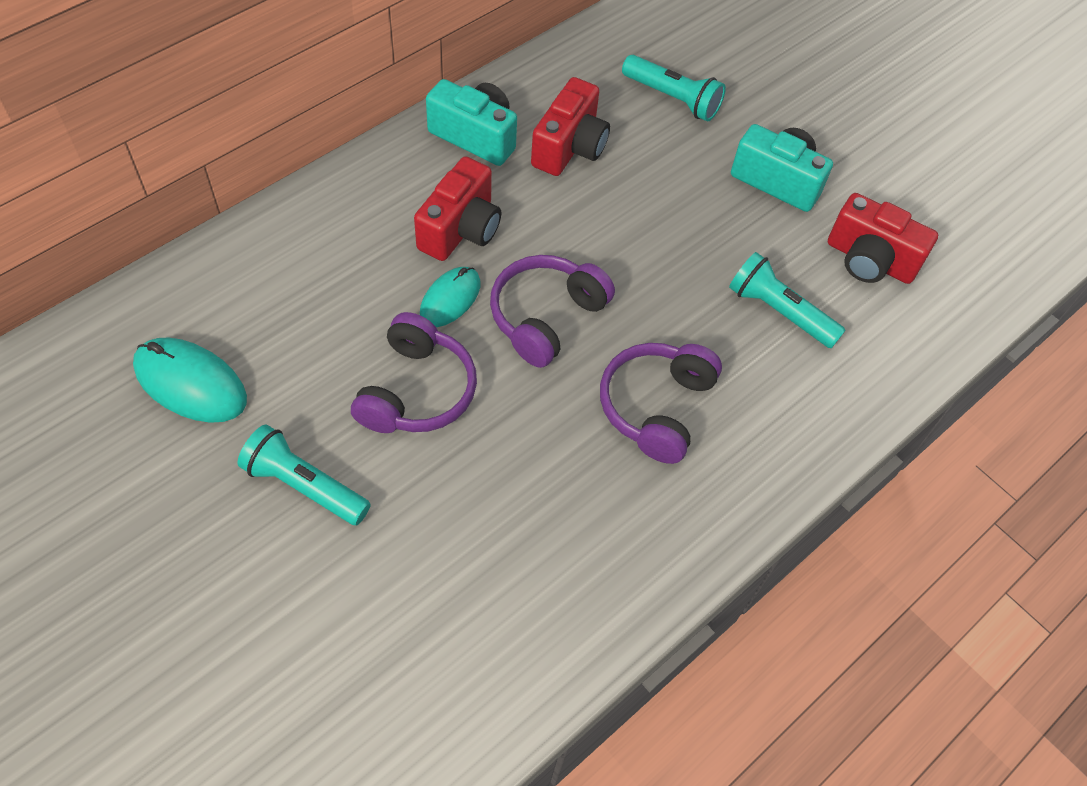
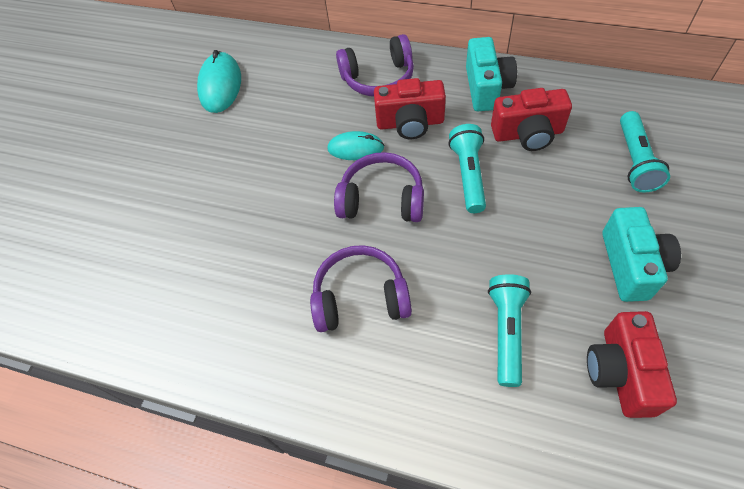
camera: 70 degrees right, 0 degrees up
turquoise flashlight [237,424,371,525] -> turquoise flashlight moved to [448,124,486,213]
purple headphones [351,312,477,433] -> purple headphones moved to [336,34,414,96]

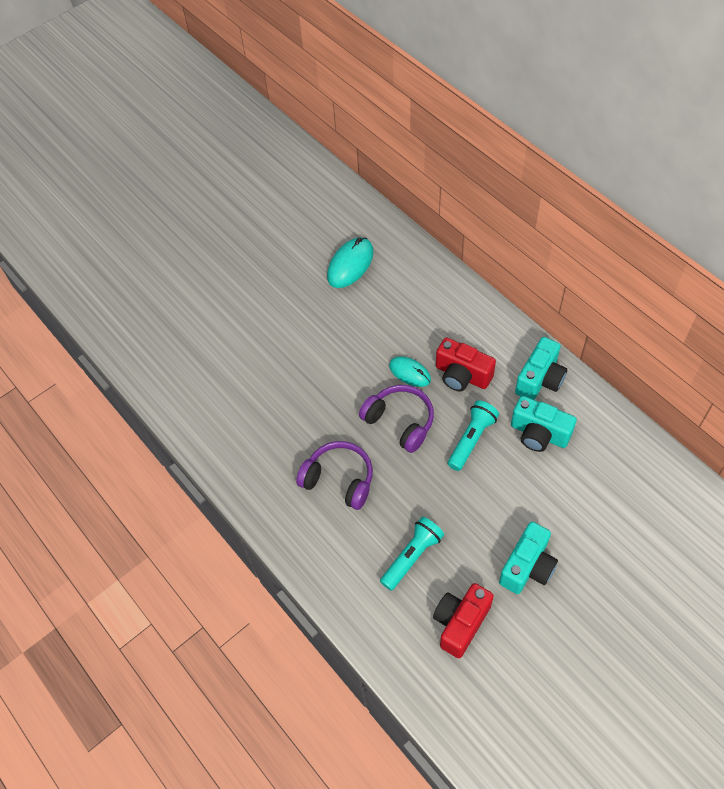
camera: 30 degrees right, 0 degrees up
purple headphones [336,34,414,96] -> none
red camera [491,88,572,151] -> turquoise camera [511,396,577,452]
turquoise flashlight [620,111,670,193] -> none

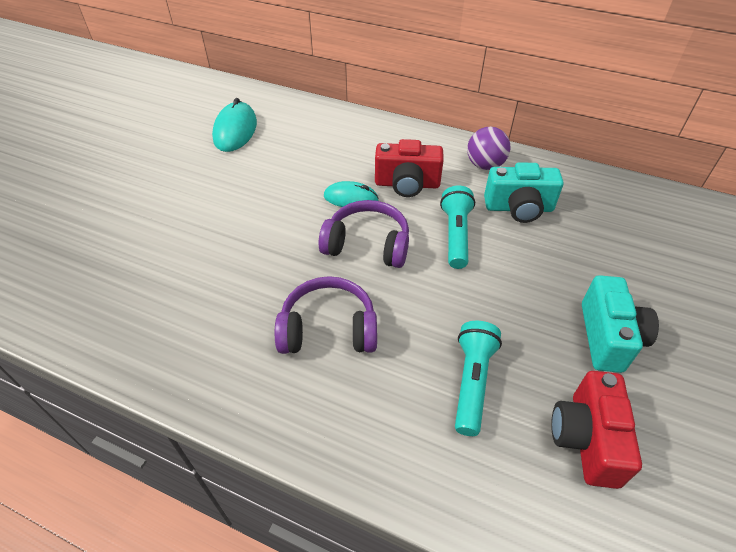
camera: 30 degrees left, 10 degrees down
turquoise camera [515,337,567,400] -> purple ball [467,127,510,170]

